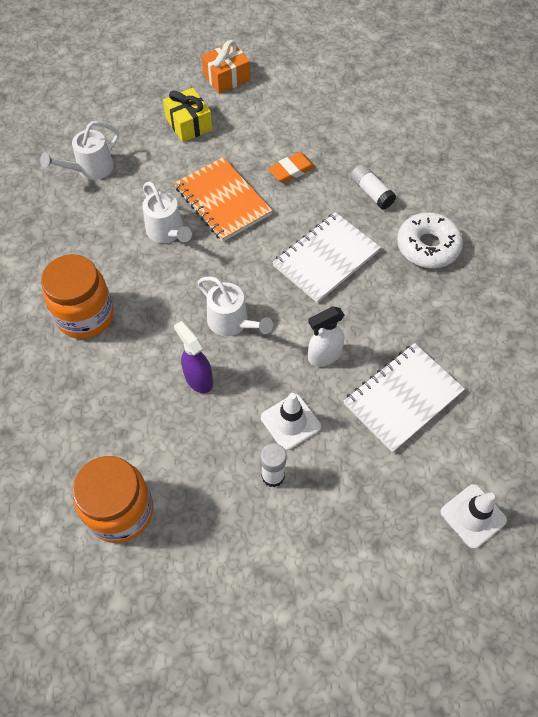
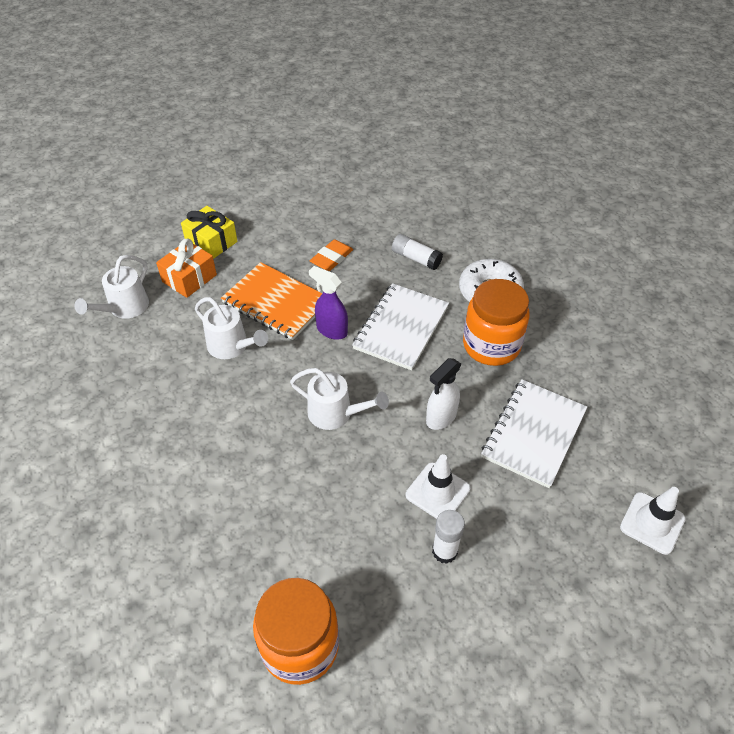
camera: 20 degrees left, 10 degrees down
orange jar [41,254,114,339] -> orange jar moved to [463,279,530,366]
purple spray bottle [174,321,213,393] -> purple spray bottle moved to [309,266,348,340]
orange gift [202,40,250,94] -> orange gift moved to [156,239,217,298]

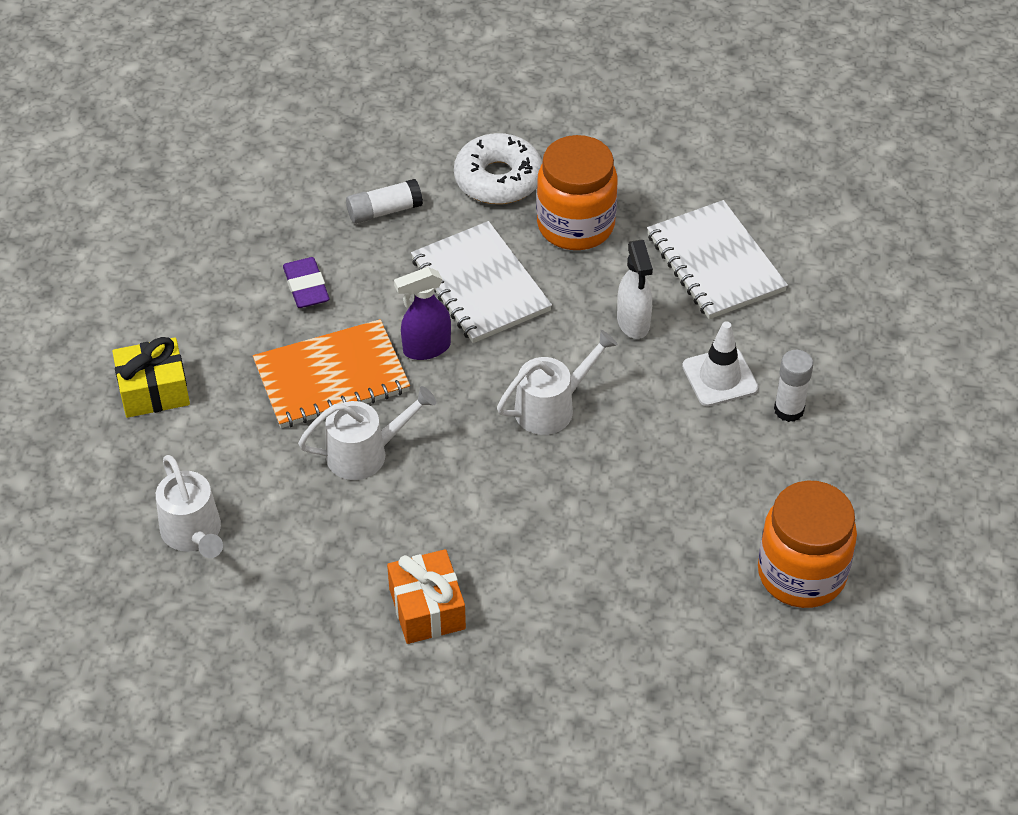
camera: 55 degrees left, 0 degrees up
orange gift [156,239,217,298] -> orange gift moved to [387,549,466,644]
orange eraser [310,239,353,271] -> purple eraser [283,257,329,308]
white traffic cone [620,487,686,555] -> none

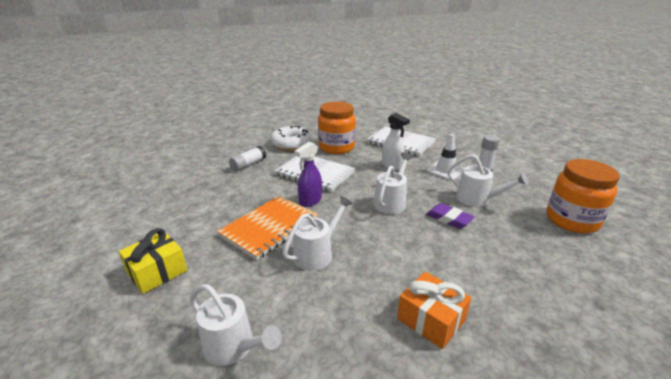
camera: 30 degrees left, 20 degrees down
purple eraser [283,257,329,308] -> purple eraser moved to [426,203,475,229]
none -> white watering can [447,154,528,207]

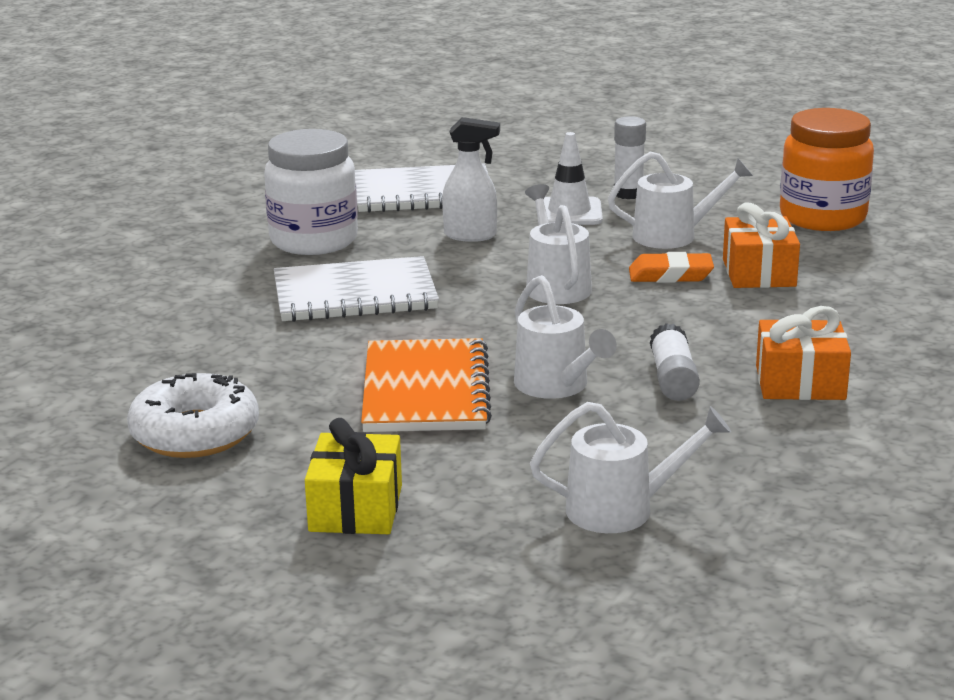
camera: 40 degrees left, 5 degrees down
white glue stick [229,146,267,171] -> white glue stick moved to [650,323,700,401]
white donut [270,126,312,151] -> white donut moved to [127,373,259,458]
white watering can [283,196,353,271] -> white watering can turned 150 degrees clockwise [514,275,617,399]
purple spray bottle [294,142,322,207] -> none
orange jar [318,101,356,154] -> white jar [264,129,358,255]
purple eraser [426,203,475,229] -> orange eraser [629,252,714,283]
none -> orange gift [723,203,800,288]

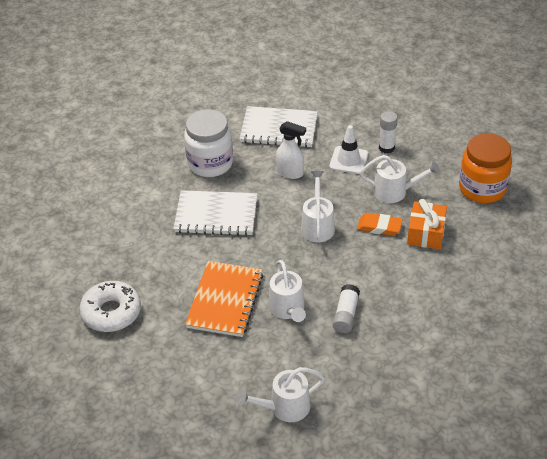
camera: 15 degrees right, 20 degrees up
yellow gift [305,418,402,534] -> none
white watering can [530,402,731,533] -> white watering can turned 150 degrees clockwise [236,367,325,422]
orange gift [756,306,851,400] -> none

